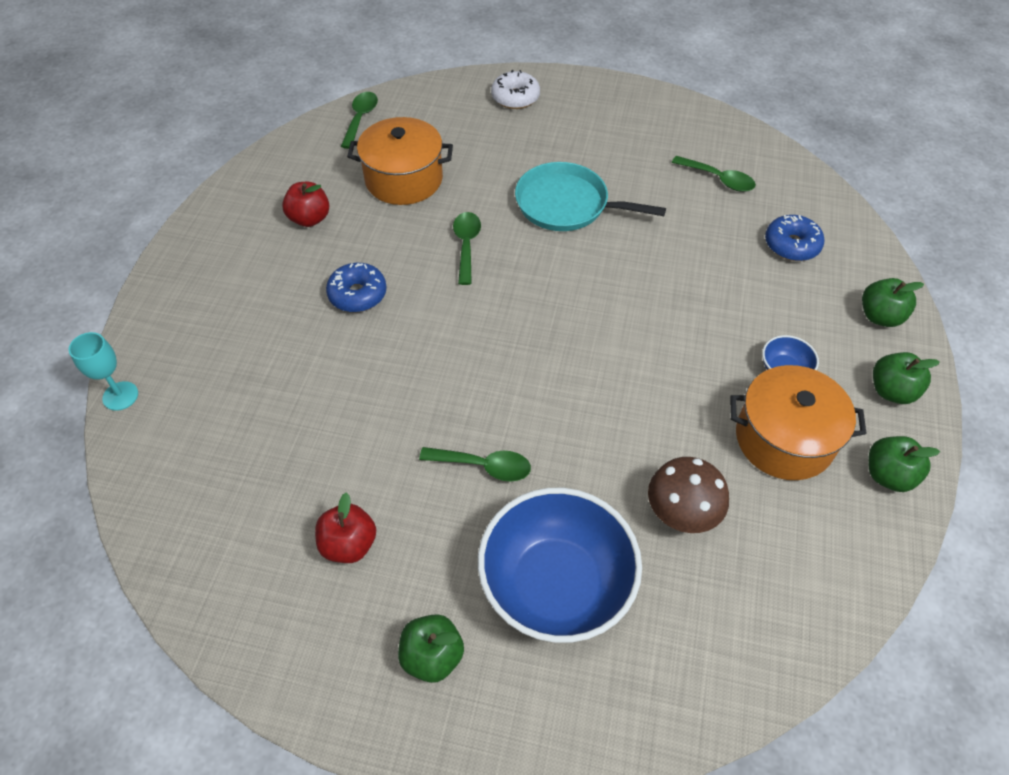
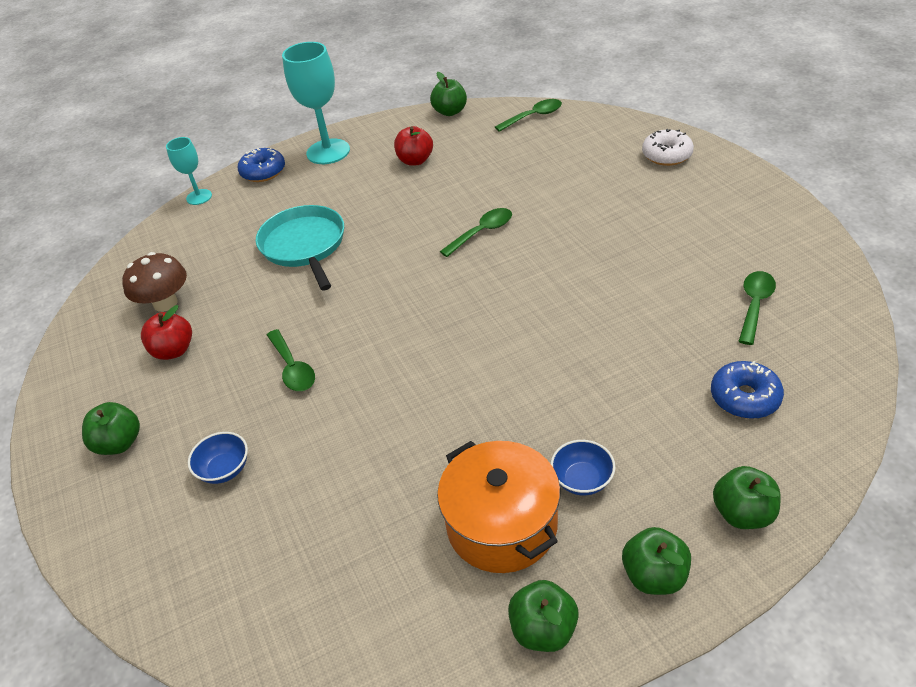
camera: 55 degrees right, 10 degrees down
blue donut [326,263,387,312] -> blue donut moved to [238,148,285,182]
orange pot [347,117,453,205] -> none
blue bowl [478,488,642,643] -> blue bowl [188,432,248,484], size x0.42
turquoise pan [515,162,666,231] -> turquoise pan moved to [256,205,344,291]
brown mushroom [648,457,729,533] -> brown mushroom moved to [122,252,187,312]
green spoon [672,156,756,192] -> green spoon turned 150 degrees counterclockwise [739,271,776,345]
none -> turquoise goblet [282,42,350,164]
none -> green apple [430,72,467,116]

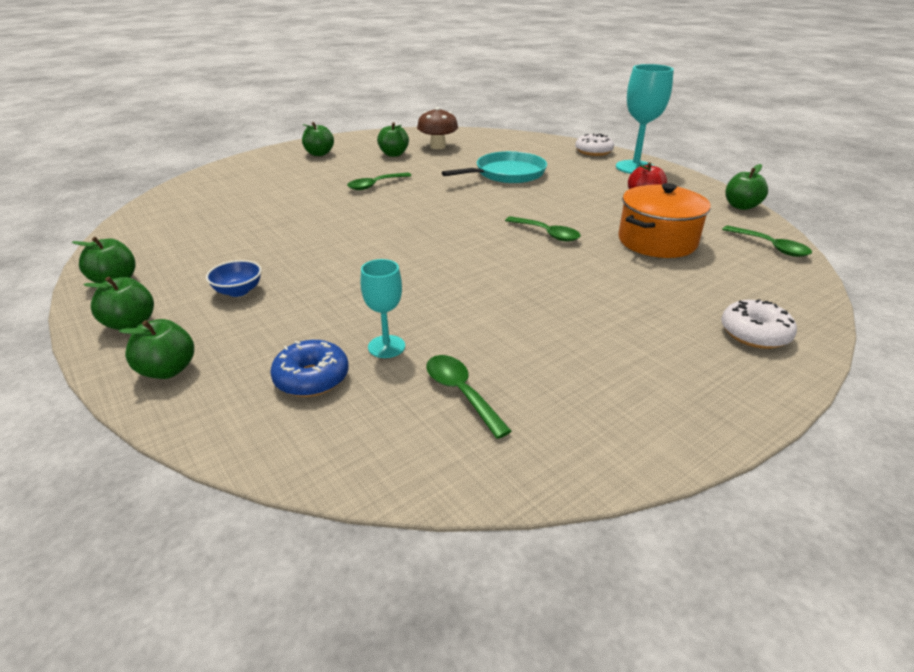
camera: 75 degrees right, 10 degrees down
red apple [141,305,192,360] -> green apple [377,122,409,157]
turquoise goblet [166,137,212,205] -> turquoise goblet moved to [361,259,405,358]
blue bowl [188,432,248,484] -> none
blue donut [238,148,285,182] -> white donut [575,133,614,156]
orange pot [437,441,560,573] -> orange pot moved to [618,183,711,258]
green spoon [739,271,776,345] -> green spoon turned 135 degrees counterclockwise [426,355,511,439]

